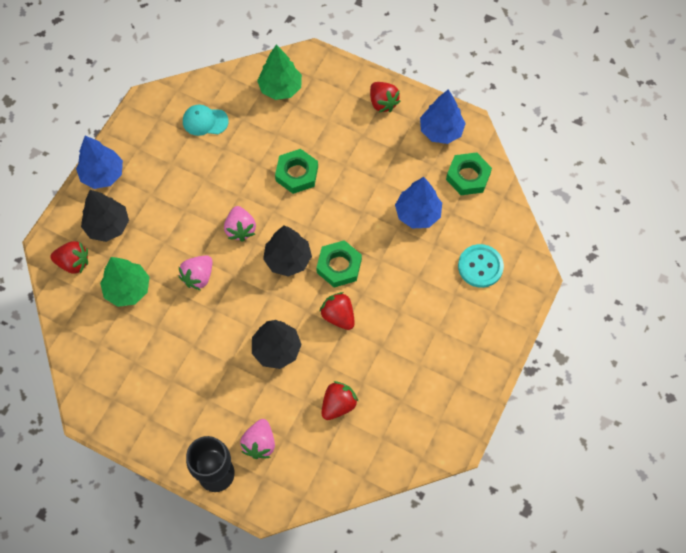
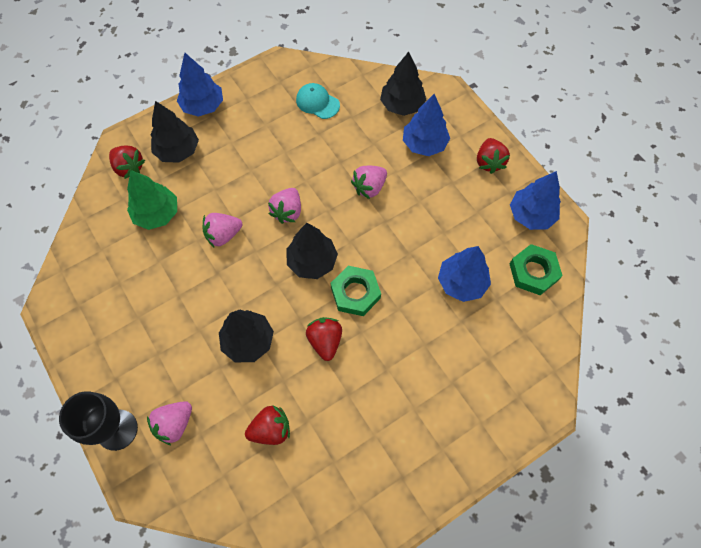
camera: 30 degrees right, 0 degrees up
green tree [257,44,302,100] -> black tree [380,52,426,116]
green nut [275,149,318,194] -> pink strawberry [351,166,387,199]
turquoise button [458,244,504,288] -> none
none -> blue tree [403,94,450,156]

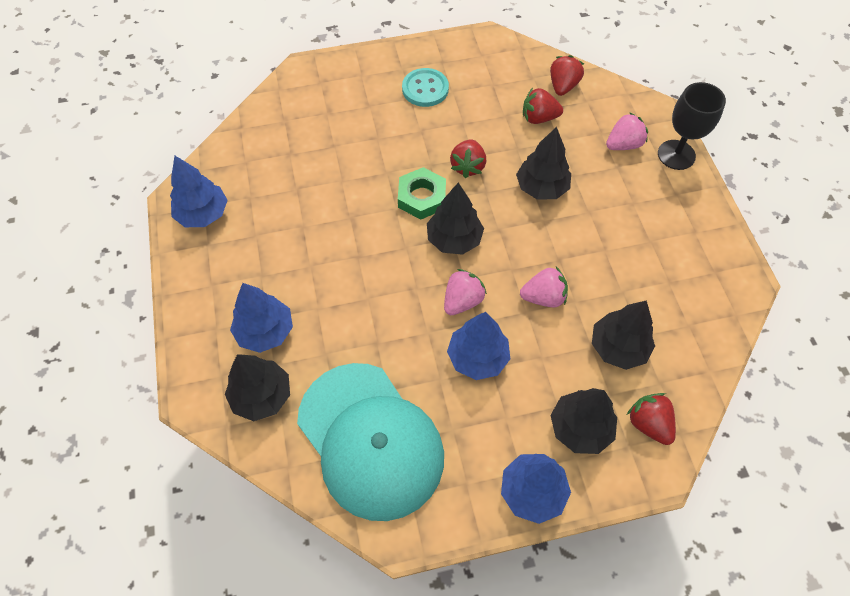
camera: 160 degrees left, 5 degrees down
green tree [127,170,177,230] -> black tree [592,300,655,370]
turquoise cap [296,83,340,119] -> turquoise cap [297,363,444,521], size x2.50
pink strawberry [351,166,387,199] -> none
blue tree [438,246,491,302] -> blue tree moved to [447,312,510,380]
red strawberry [477,138,510,174] -> red strawberry moved to [550,55,584,96]
green nut [510,244,563,295] -> none
none -> turquoise button [402,68,449,107]

